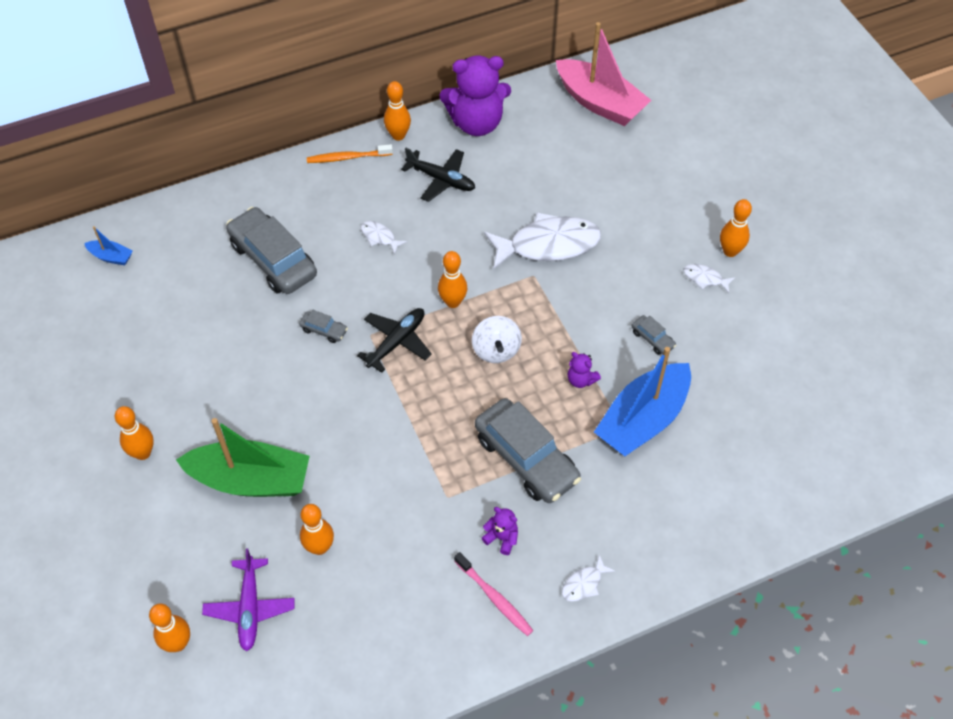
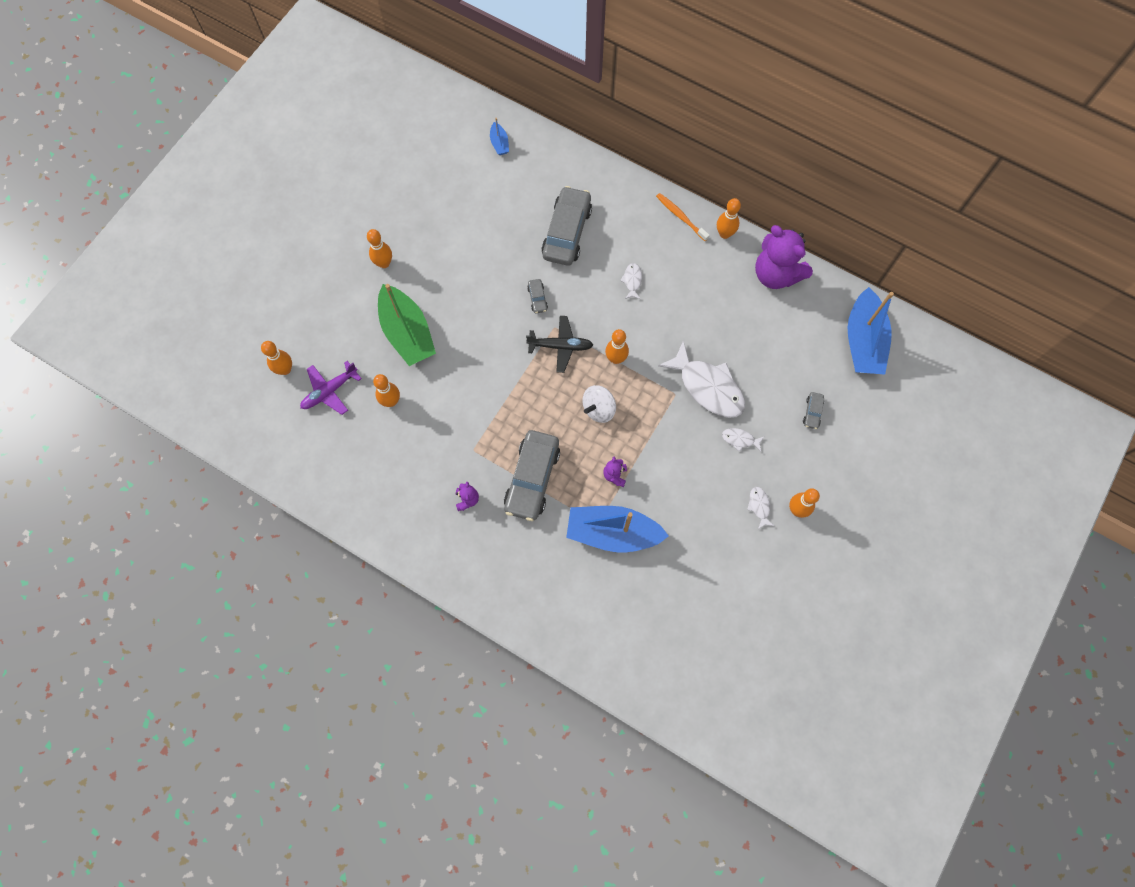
camera: 55 degrees right, 15 degrees up
black plane [401,148,475,202] -> none
pink toothbrush [454,552,534,636] -> none
pink boat [556,22,651,126] -> blue boat [848,287,894,375]
white fish [562,555,616,602] -> white fish moved to [722,428,764,452]
grey car [632,315,676,355] -> grey car moved to [803,392,824,429]

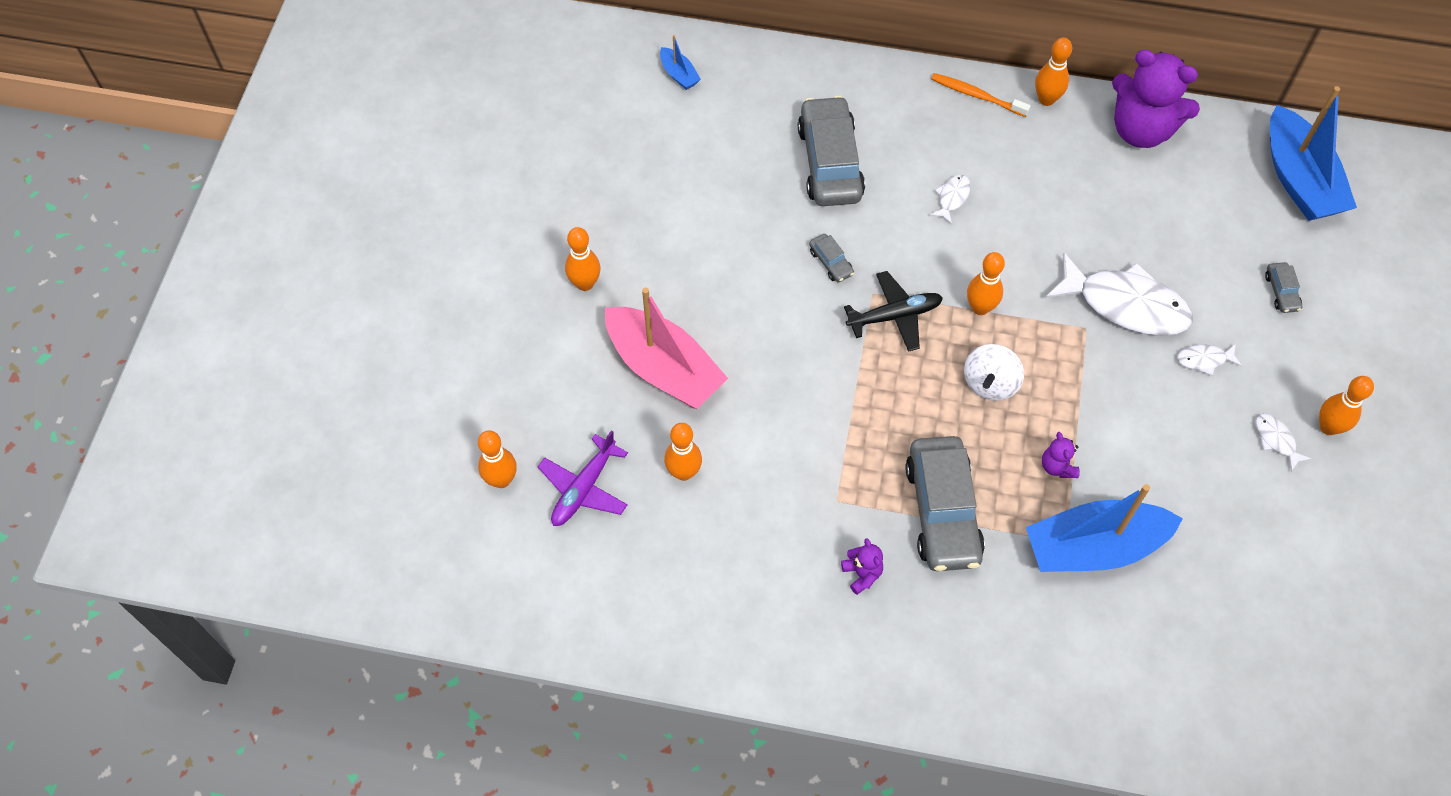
camera: 20 degrees left, 10 degrees down
green boat [378,284,436,366] -> pink boat [605,287,728,409]
white fish [620,263,642,299] -> white fish turned 45 degrees clockwise [930,175,971,224]

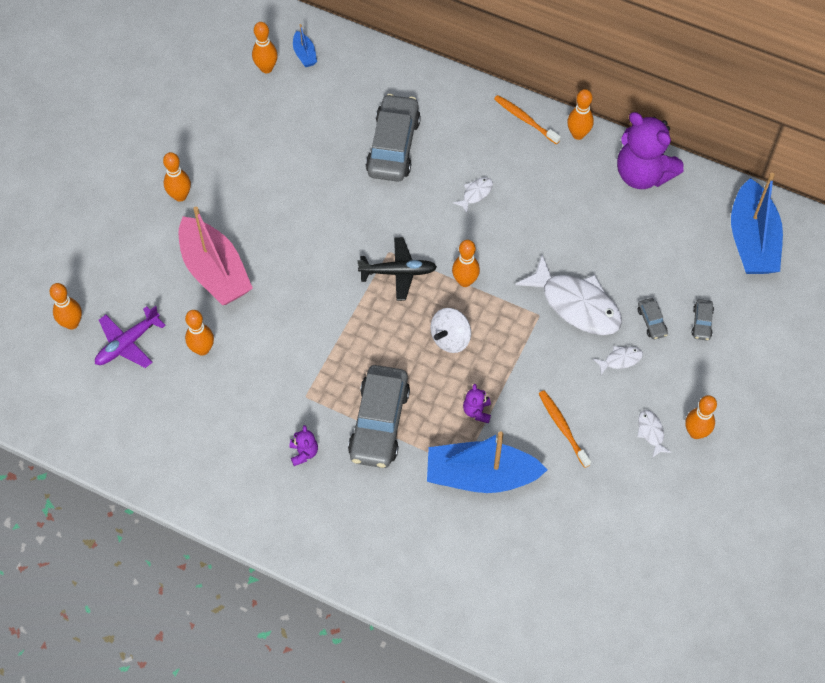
camera: 15 degrees right, 0 degrees up
grey car [809,234,854,283] -> grey car moved to [638,298,668,340]
white fish [1177,344,1242,376] -> white fish turned 150 degrees clockwise [593,346,643,375]
none -> orange bowling pin [252,22,278,73]
none -> orange toothbrush [539,390,591,468]

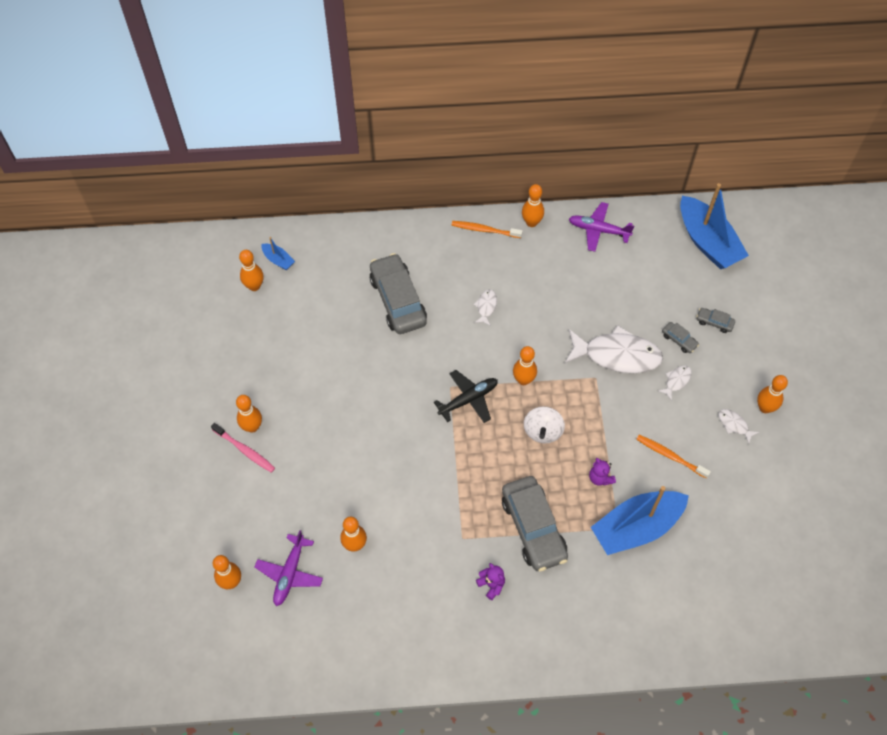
camera: 30 degrees left, 0 degrees up
pink boat [179,207,253,305] -> none
purple teddy bear [617,112,684,189] -> purple plane [569,202,634,252]
grey car [691,299,714,341] -> grey car turned 135 degrees clockwise [696,308,735,333]
none -> pink toothbrush [211,423,275,473]

